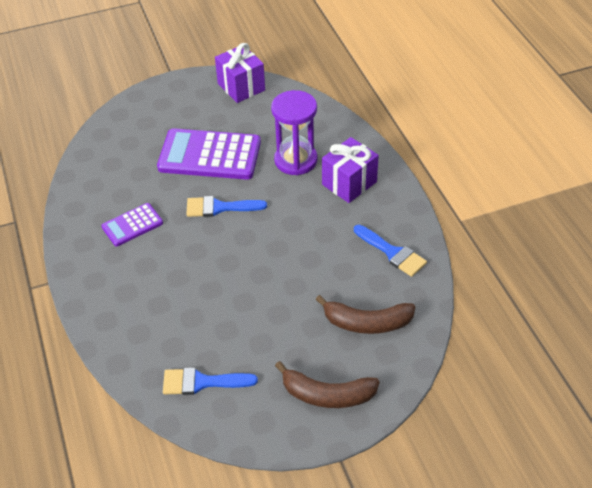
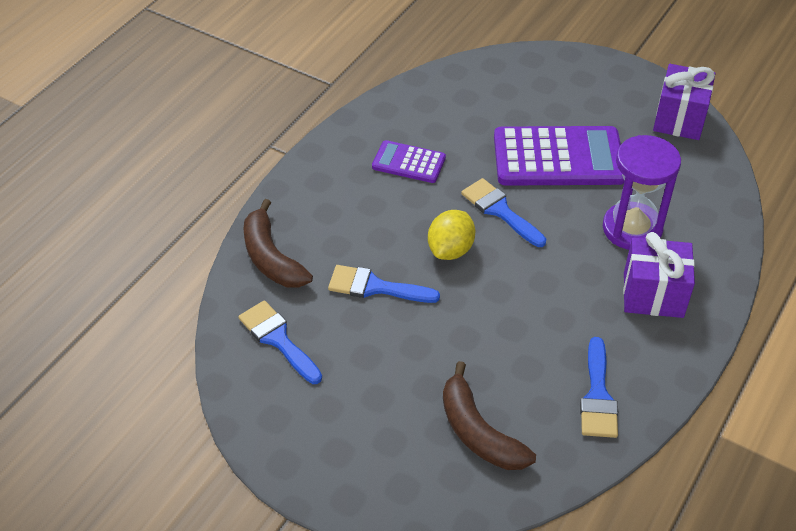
camera: 50 degrees right, 0 degrees up
purple calculator [157,128,261,180] -> purple calculator turned 120 degrees clockwise [494,126,625,186]
brown banana [275,361,380,408] -> brown banana moved to [243,199,313,288]
none -> blue brush [328,265,440,303]
none -> yellow lemon [428,210,475,260]

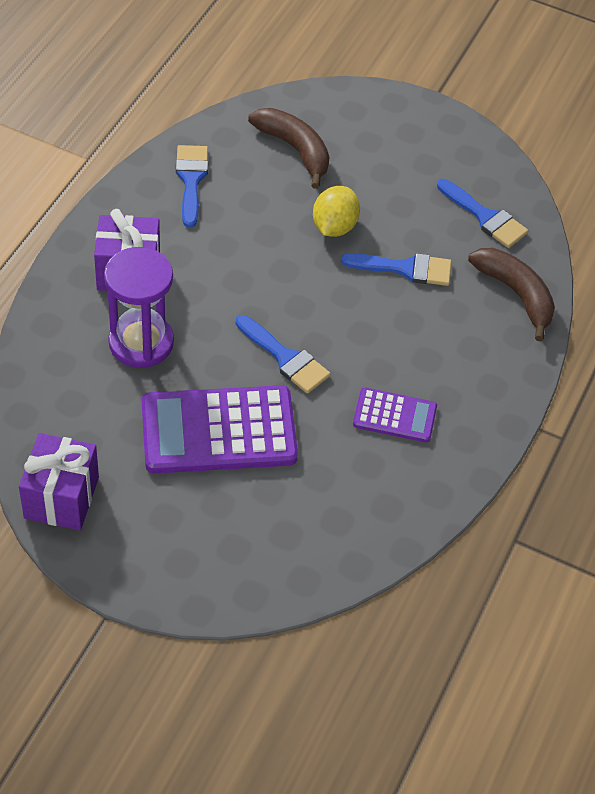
camera: 170 degrees right, 5 degrees up
yellow lemon [428,210,475,260] -> yellow lemon moved to [313,186,360,237]

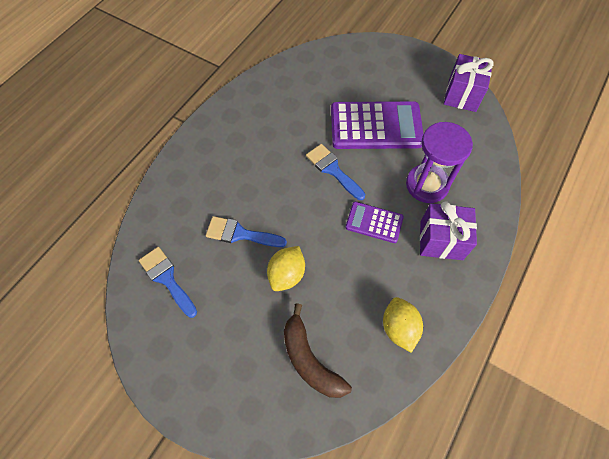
camera: 170 degrees left, 10 degrees up
blue brush [176,145,208,228] -> yellow lemon [383,297,423,353]
purple calculator [353,387,437,442] -> purple calculator moved to [345,202,404,243]
brown banana [468,248,555,341] -> none

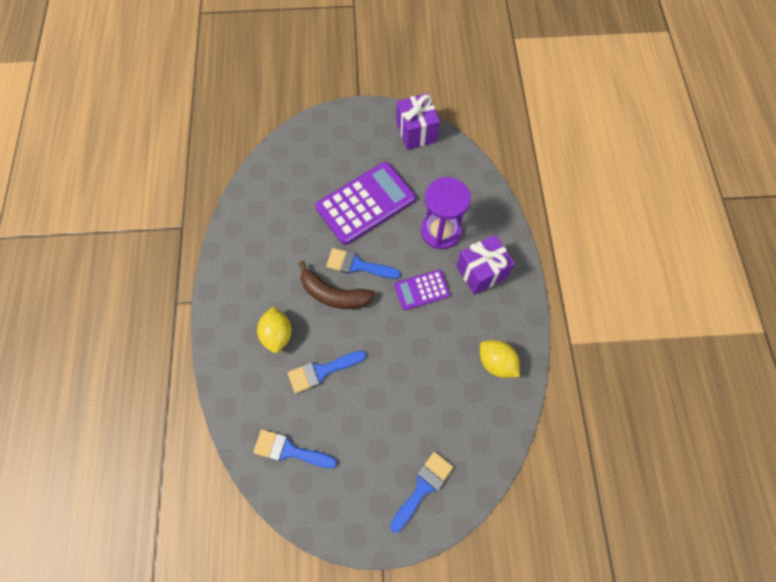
camera: 35 degrees left, 5 degrees up
yellow lemon [267,246,305,291] -> yellow lemon moved to [257,307,292,353]
brown banana [284,303,352,398] -> brown banana moved to [298,261,375,309]
none -> blue brush [390,452,453,532]

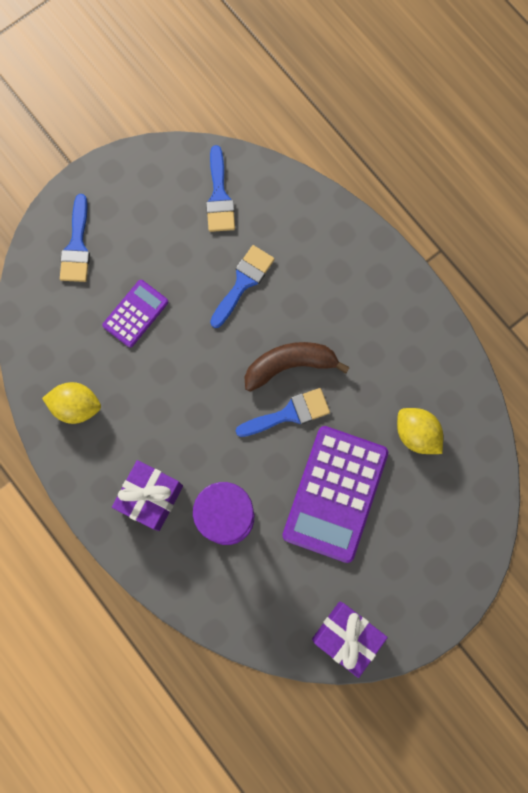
camera: 145 degrees right, 10 degrees up
blue brush [253,429,337,468] -> blue brush turned 105 degrees clockwise [206,145,235,232]
yellow lemon [257,307,292,353] -> yellow lemon moved to [397,408,443,454]
purple calculator [395,270,450,310] -> purple calculator moved to [102,280,168,348]

